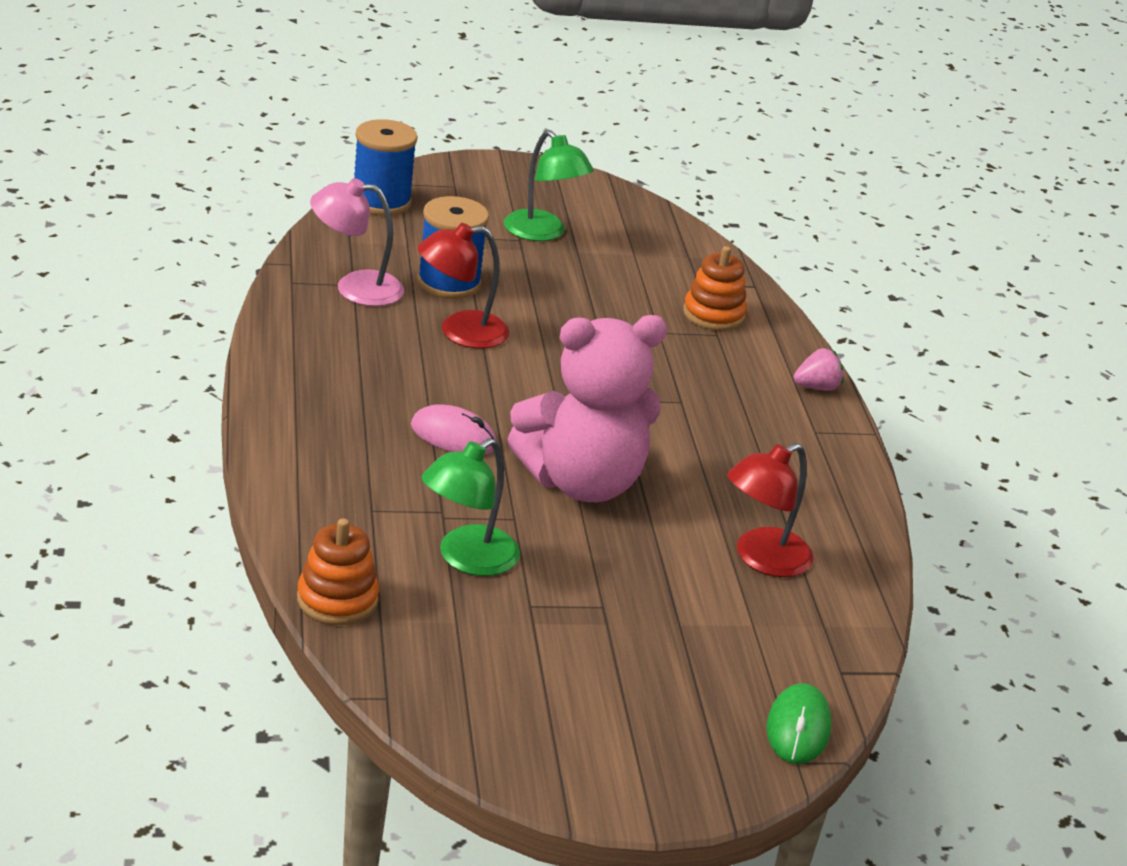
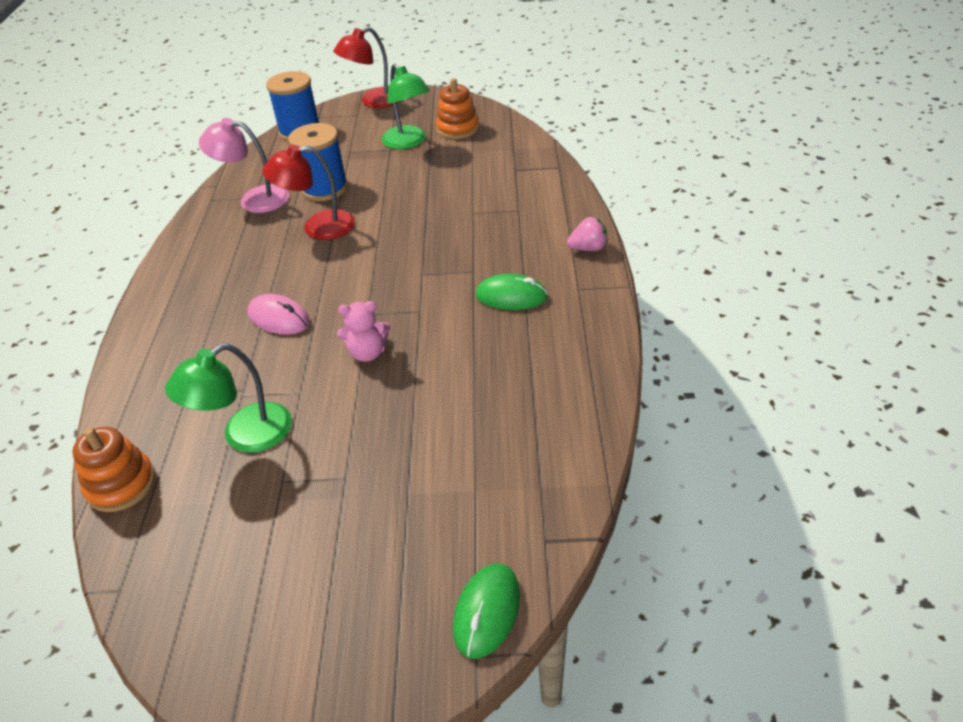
camera: 15 degrees right, 10 degrees up
pink teddy bear [507,315,668,502] -> pink teddy bear [337,301,390,362], size x0.42
orange stacking toy [683,246,747,331] -> orange stacking toy moved to [436,78,479,139]
red lamp [727,443,814,577] -> red lamp moved to [333,27,400,108]
none -> green mouse [475,274,548,310]

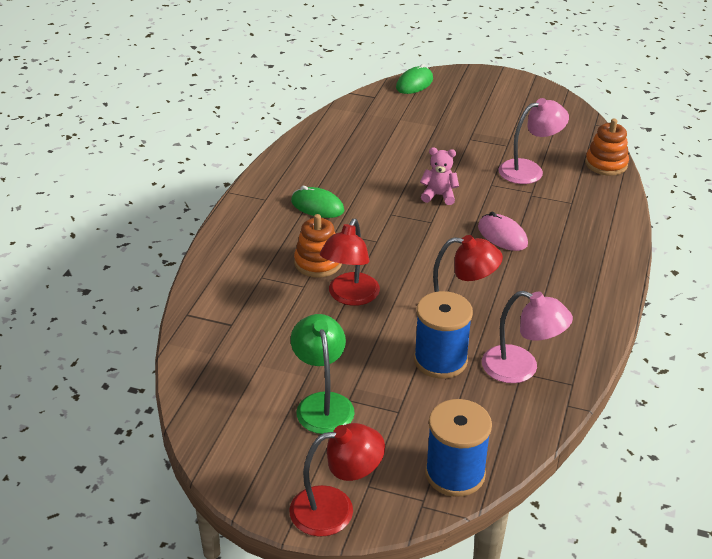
camera: 165 degrees left, 5 degrees down
green lamp [165,344,292,453] -> pink lamp [498,98,569,184]
orange stacking toy [436,78,479,139] -> orange stacking toy moved to [294,214,342,277]
pink strawberry [567,217,607,251] -> none
none -> red lamp [320,219,380,306]

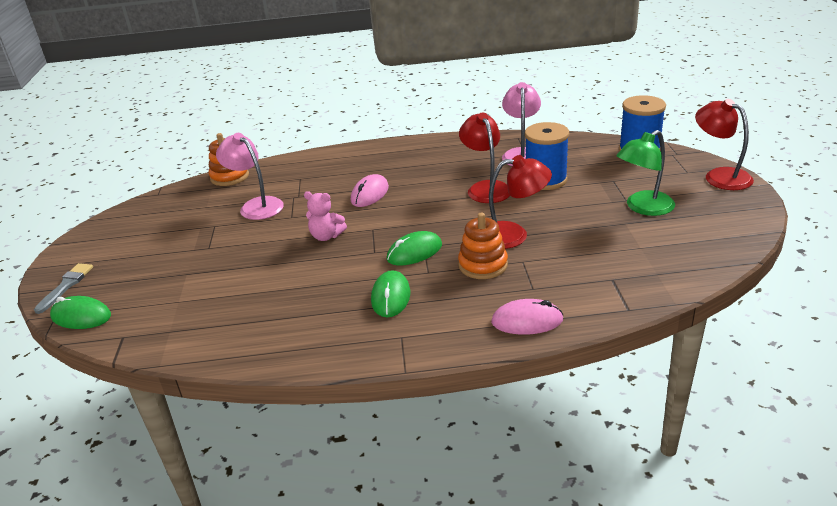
camera: 110 degrees left, 5 degrees down
pink teddy bear [420,147,459,205] -> pink teddy bear turned 60 degrees counterclockwise [304,191,347,241]
none -> grey brush [34,263,93,314]
none -> green mouse [387,231,442,265]
none -> pink mouse [491,299,563,335]

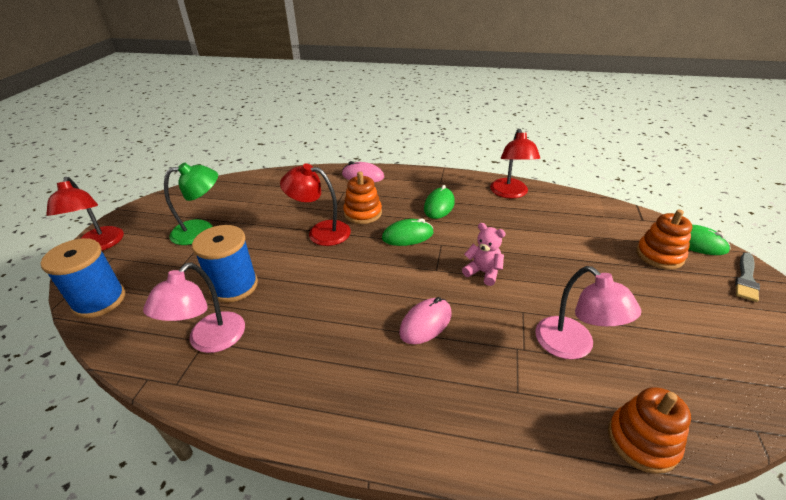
camera: 165 degrees left, 5 degrees up
red lamp [459,112,510,203] -> red lamp moved to [490,129,540,199]
none -> orange stacking toy [636,210,692,270]

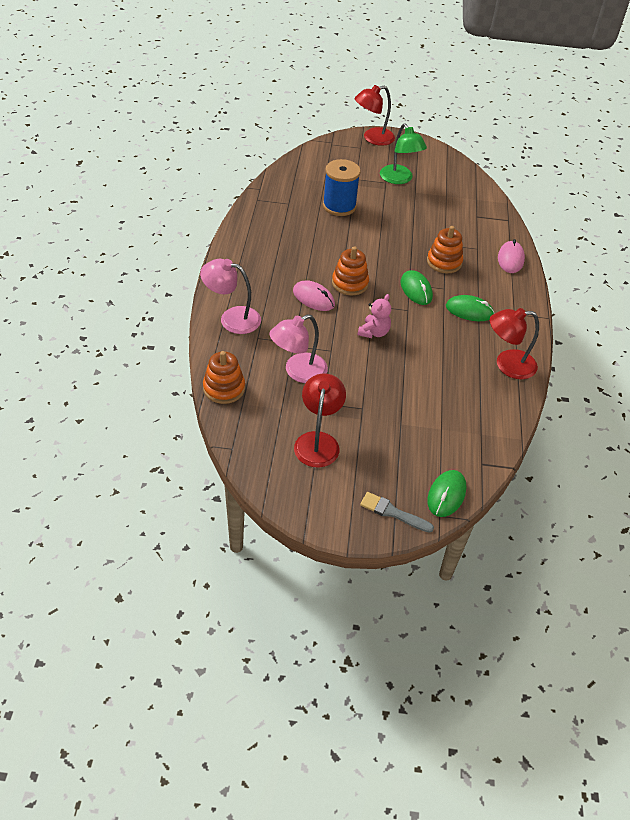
camera: 80 degrees right, 10 degrees up
blue spool [41,238,125,318] -> none
pink lamp [143,262,245,353] -> pink lamp moved to [200,259,261,334]
red lamp [280,163,351,246] -> red lamp moved to [294,373,346,467]
orange stacking toy [636,210,692,270] -> orange stacking toy moved to [332,246,369,295]

